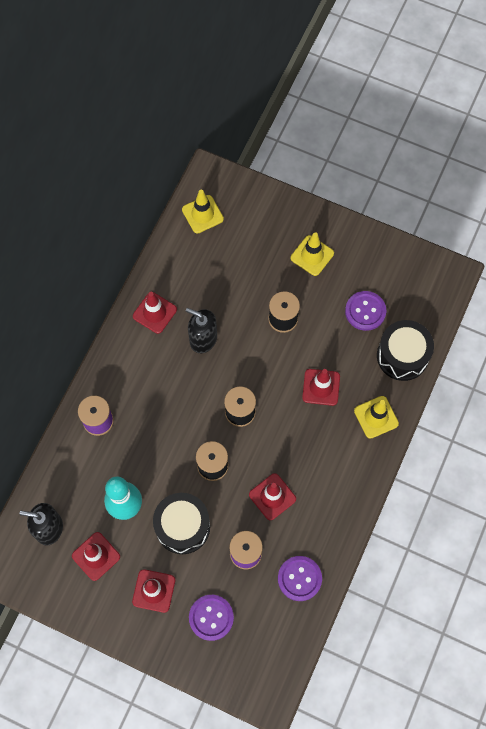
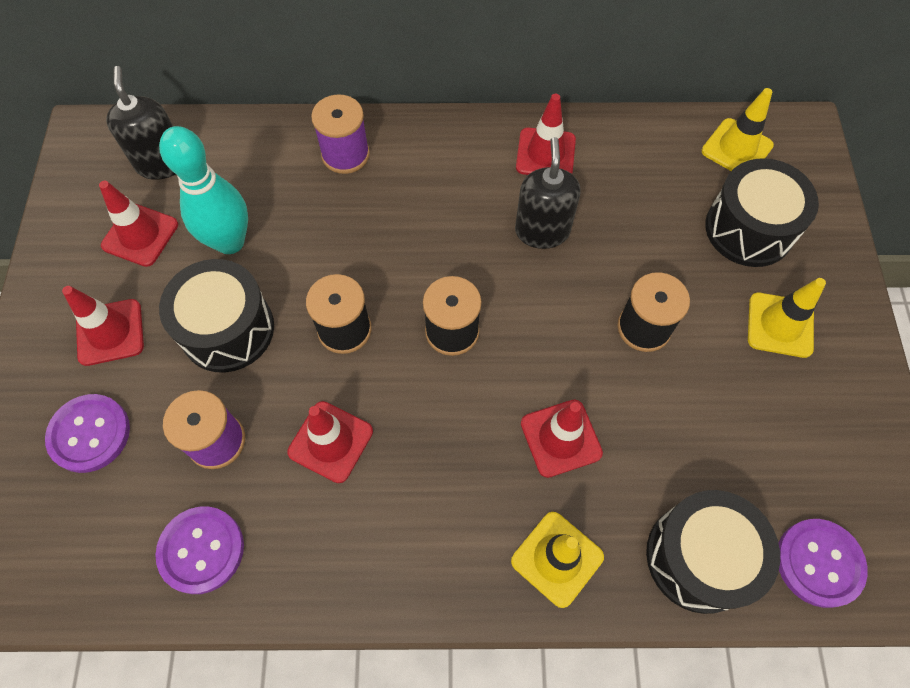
camera: 65 degrees right, 5 degrees down
purple button [345,291,386,331] -> purple button moved to [779,519,868,608]
none -> black drum [705,158,819,267]

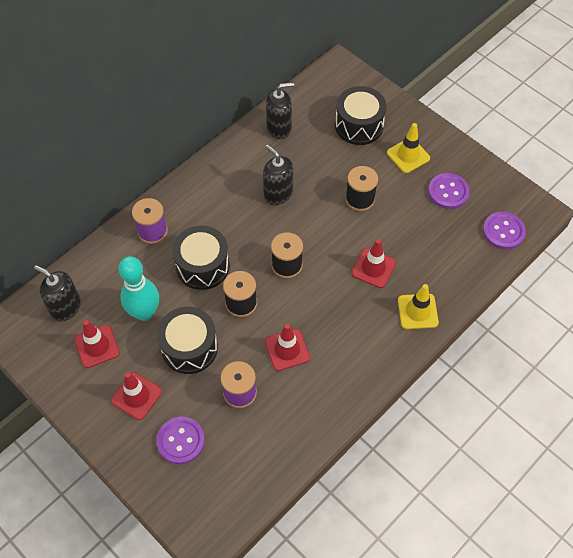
camera: 45 degrees left, 5 degrees down
purple button [155,506,244,594] -> purple button moved to [428,173,470,209]
red traffic cone [516,94,576,175] -> none
black drum [646,490,780,614] -> black drum moved to [172,226,230,290]
yellow traffic cone [702,88,774,171] -> none
none -> black soap dispenser [266,82,294,139]

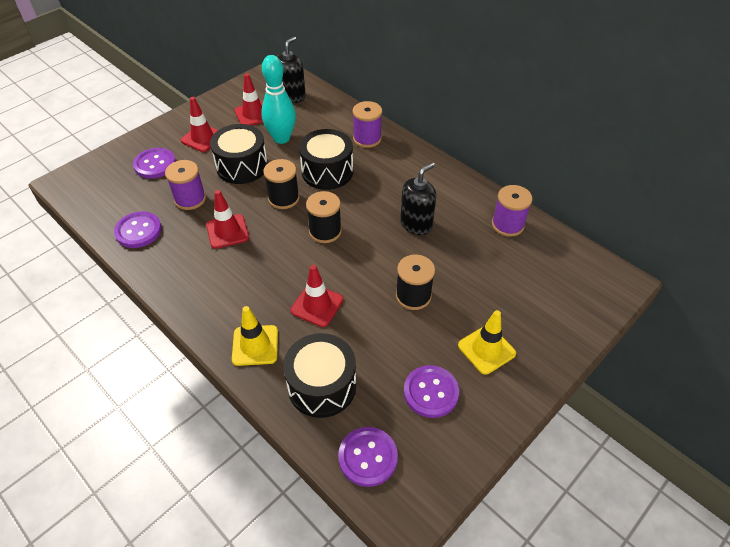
camera: 90 degrees right, 10 degrees down
black soap dispenser [266,82,294,139] -> purple spool [492,185,533,237]
black drum [335,86,387,145] -> black drum moved to [283,333,356,418]
none -> purple button [114,211,162,248]

